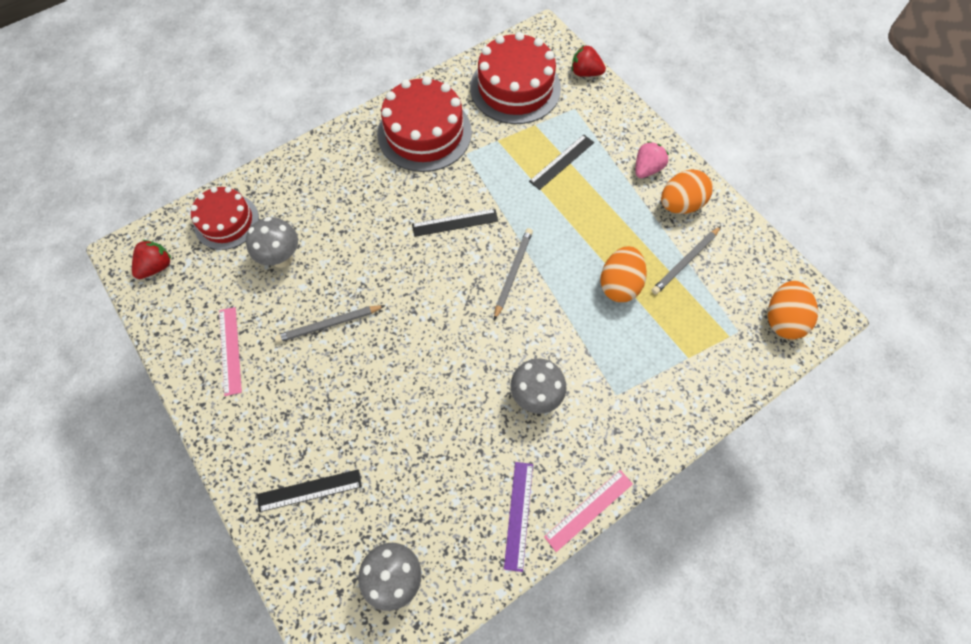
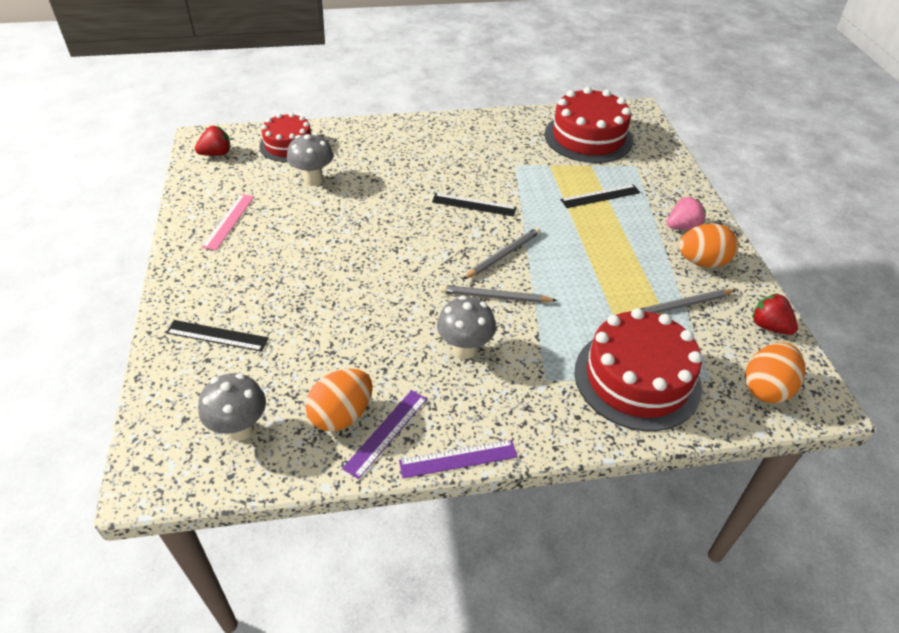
camera: 25 degrees right, 20 degrees down
grey pencil [274,305,385,343] -> grey pencil moved to [440,285,558,303]
red cake [377,76,472,172] -> red cake moved to [575,308,702,431]
pink ruler [544,470,633,552] -> purple ruler [399,440,518,478]
red strawberry [572,45,606,77] -> red strawberry moved to [752,293,798,335]
orange egg [600,246,647,302] -> orange egg moved to [305,369,372,432]

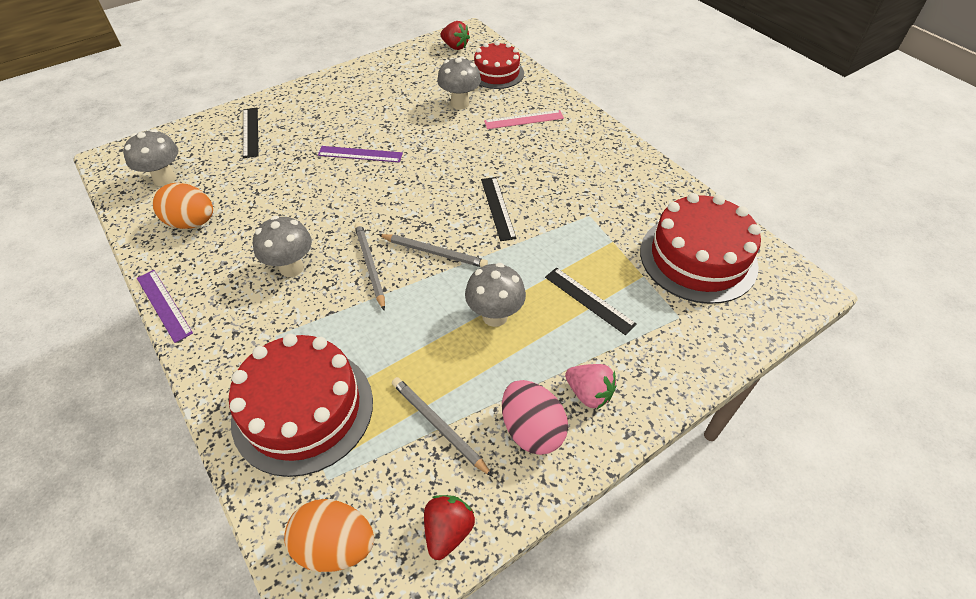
camera: 65 degrees right, 5 degrees up
pink ruler [202,194,254,251] -> pink ruler moved to [484,110,564,129]
purple ruler [342,390,427,479] -> purple ruler moved to [318,146,403,163]
orange egg [679,224,739,268] -> pink egg [502,380,568,455]
none -> grey mushroom [465,263,526,327]

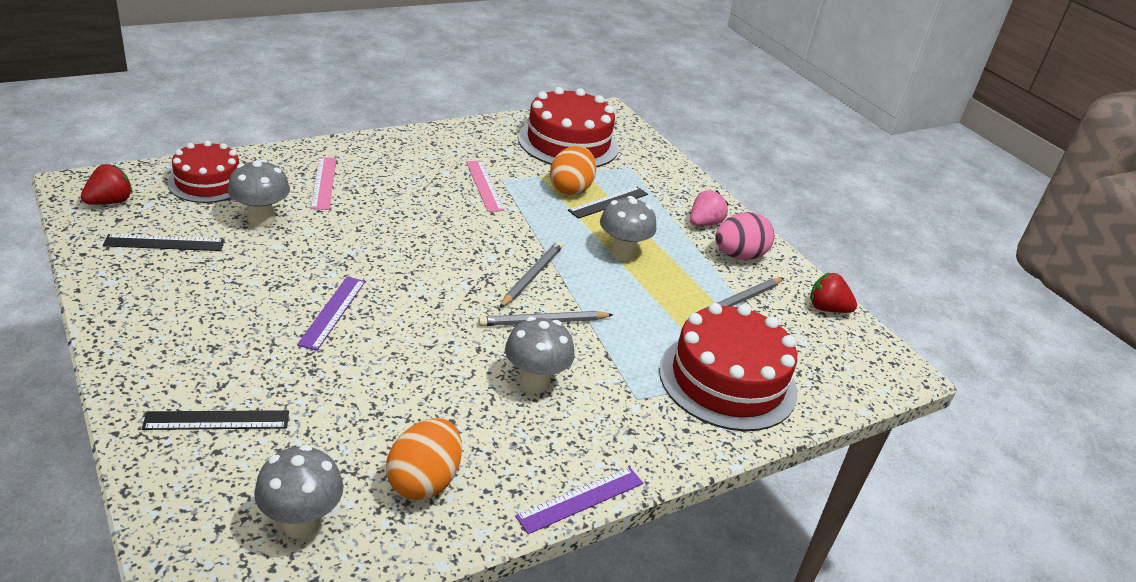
camera: 90 degrees left, 15 degrees down
orange egg [284,499,374,572] -> orange egg moved to [550,146,596,196]
black ruler [481,177,517,241] -> black ruler moved to [103,234,225,251]
none -> pink ruler [466,161,504,212]

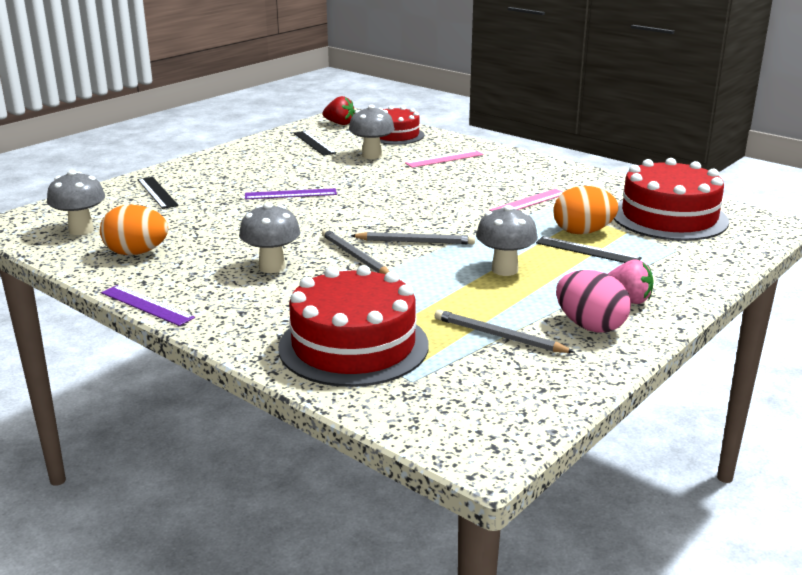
camera: 75 degrees right, 10 degrees down
red strawberry [810,273,857,313] -> none

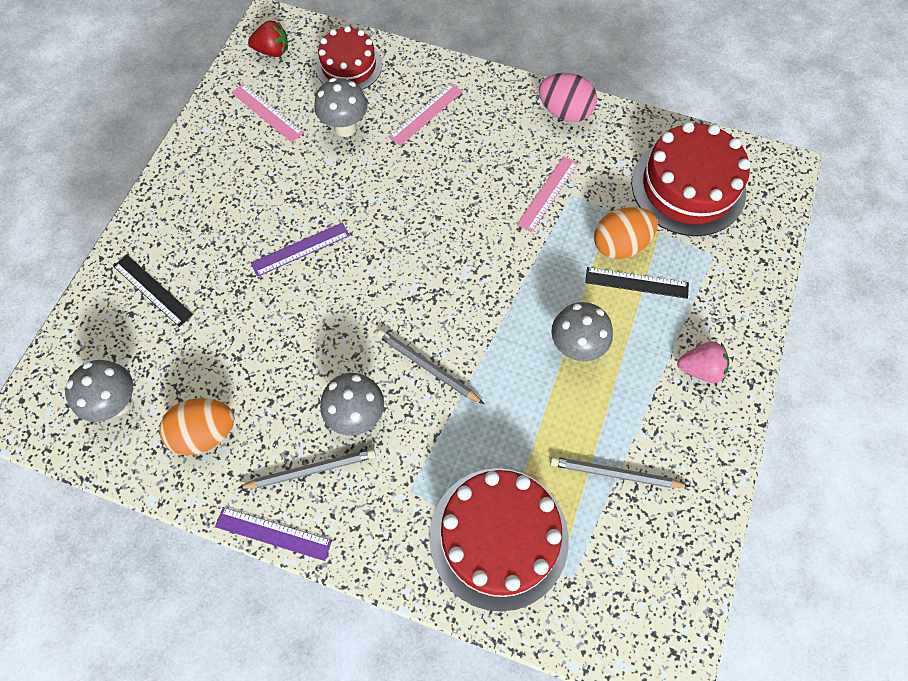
camera: 20 degrees left, 40 degrees up
black ruler [293,131,336,156] -> pink ruler [231,84,304,143]
grey pencil [351,232,475,244] -> grey pencil moved to [238,449,376,489]
pink egg [556,270,631,333] -> pink egg moved to [539,73,597,122]

